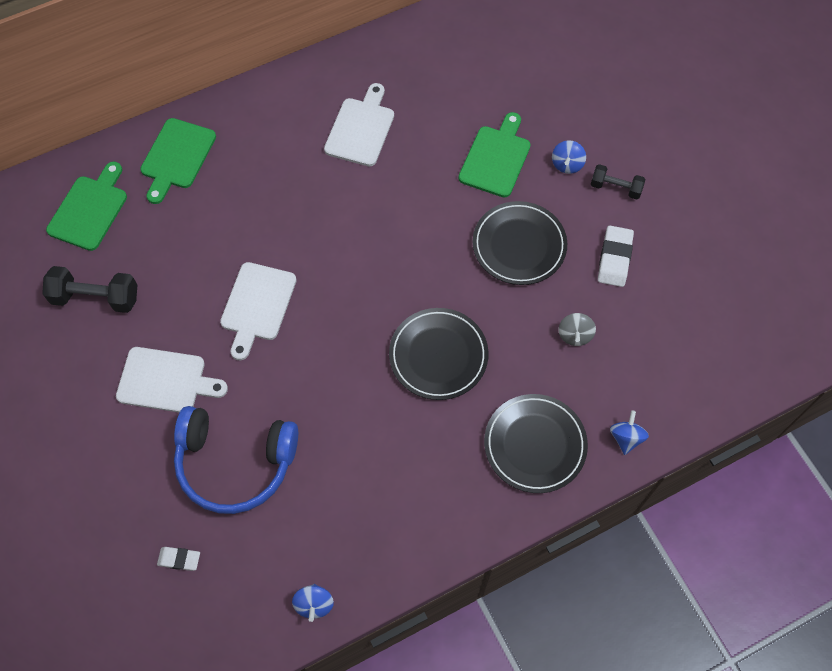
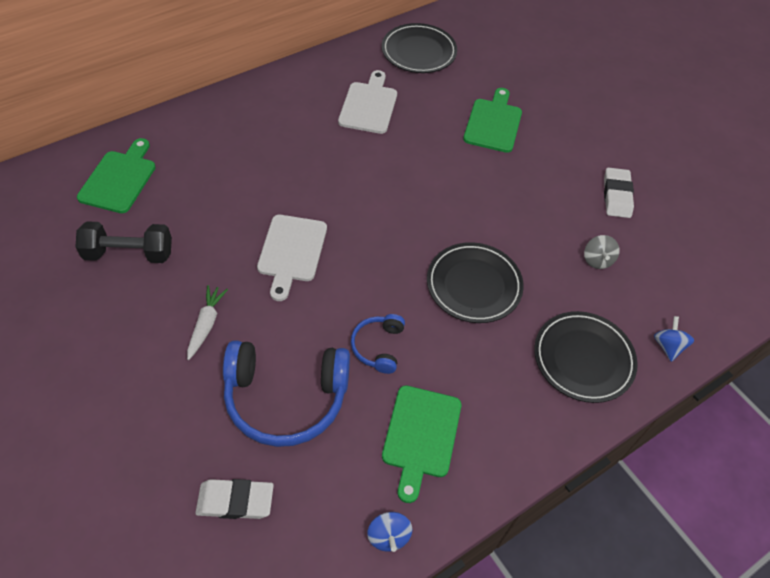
camera: 10 degrees left, 10 degrees down
white cutting board [116,347,228,413] -> white carrot [187,285,228,360]
green cutting board [140,118,216,204] -> green cutting board moved to [382,386,461,503]
white eraser [157,547,200,571] -> white eraser [195,479,274,519], size x1.63
black plate [472,201,567,285] -> black plate moved to [382,23,457,73]
blue spinning top [552,140,586,174] -> none
black dumbbell [591,164,646,199] -> none
none -> blue headphones [351,314,405,374]

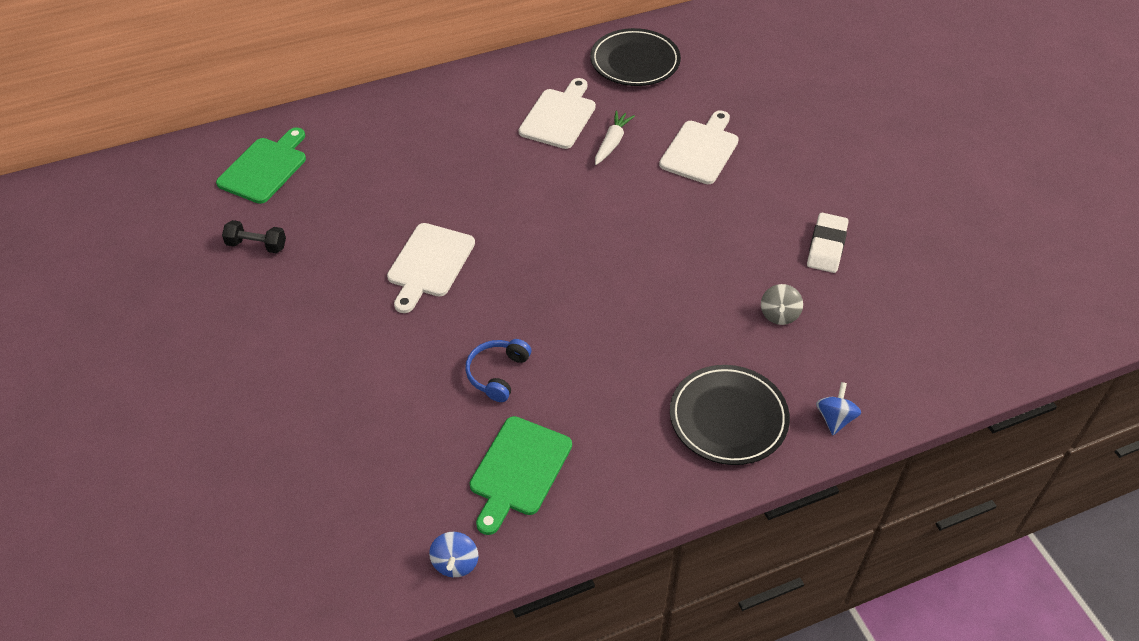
camera: 15 degrees right, 5 degrees down
black dumbbell [75,221,172,263] -> black dumbbell [222,220,286,253], size x0.63
white carrot [187,285,228,360] -> white carrot moved to [595,111,635,165]
white eraser [195,479,274,519] -> none
blue headphones [223,340,350,447] -> none
black plate [427,242,524,323] -> none
green cutting board [463,88,522,153] -> white cutting board [659,110,739,184]

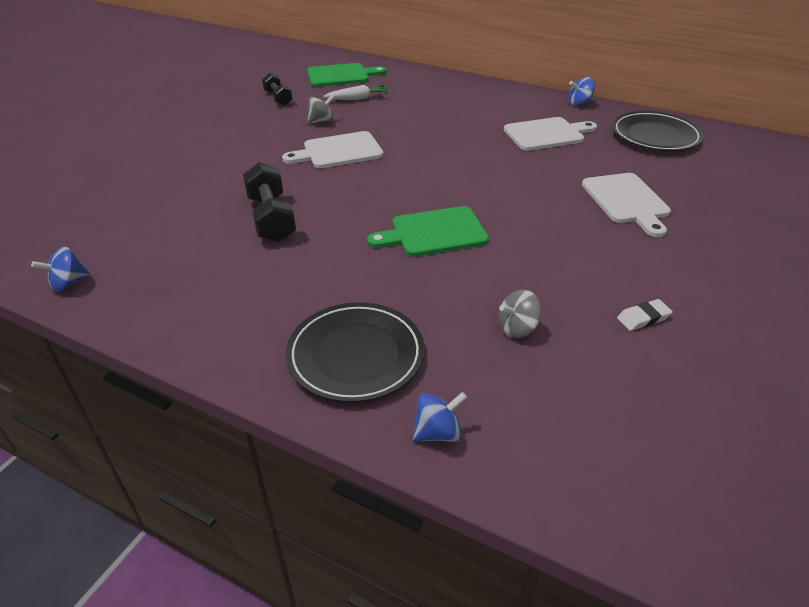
camera: 50 degrees right, 10 degrees down
blue headphones [465,339,531,402] -> black dumbbell [243,162,296,243]
green cutting board [470,416,572,535] -> green cutting board moved to [367,206,489,257]
white carrot [595,111,635,165] -> white carrot moved to [323,85,390,100]
white cutting board [659,110,739,184] -> white cutting board turned 90 degrees clockwise [582,173,671,237]
white eraser [807,213,848,273] -> white eraser [617,299,673,331], size x0.61
none -> grey spinning top [307,95,335,124]
none -> blue spinning top [569,77,595,105]

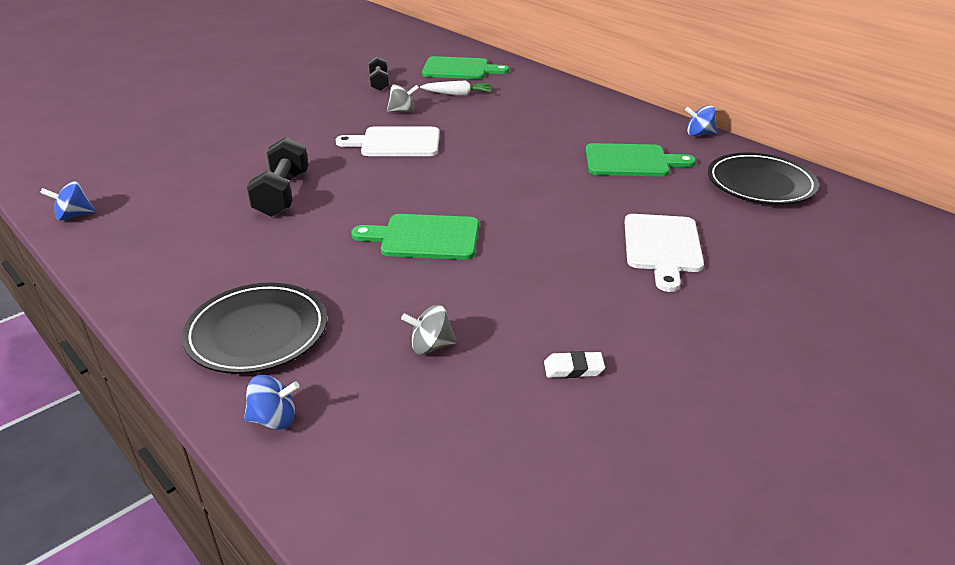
camera: 20 degrees right, 5 degrees down
white cutting board [504,117,597,151] -> green cutting board [585,143,696,177]

